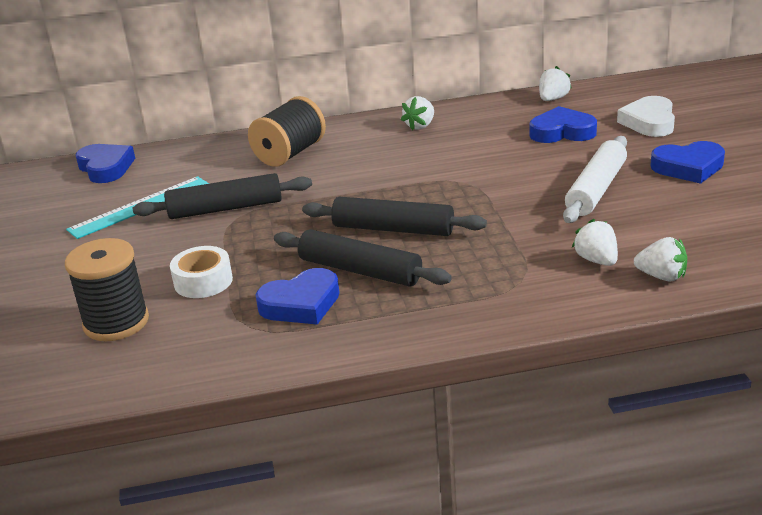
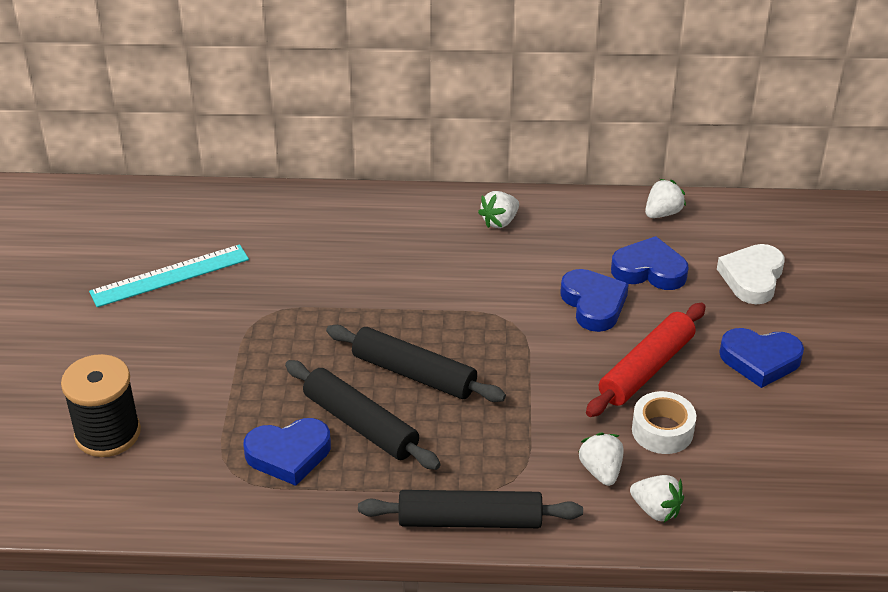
camera: 10 degrees right, 10 degrees up
blue heart [75,144,135,183] -> blue heart moved to [560,269,629,332]
black rolling pin [133,173,312,219] -> black rolling pin moved to [358,490,583,528]
white tape [170,246,233,298] -> white tape moved to [632,391,696,454]
black spool [248,96,326,167] -> none
white rolling pin [563,136,627,223] -> red rolling pin [586,303,706,417]

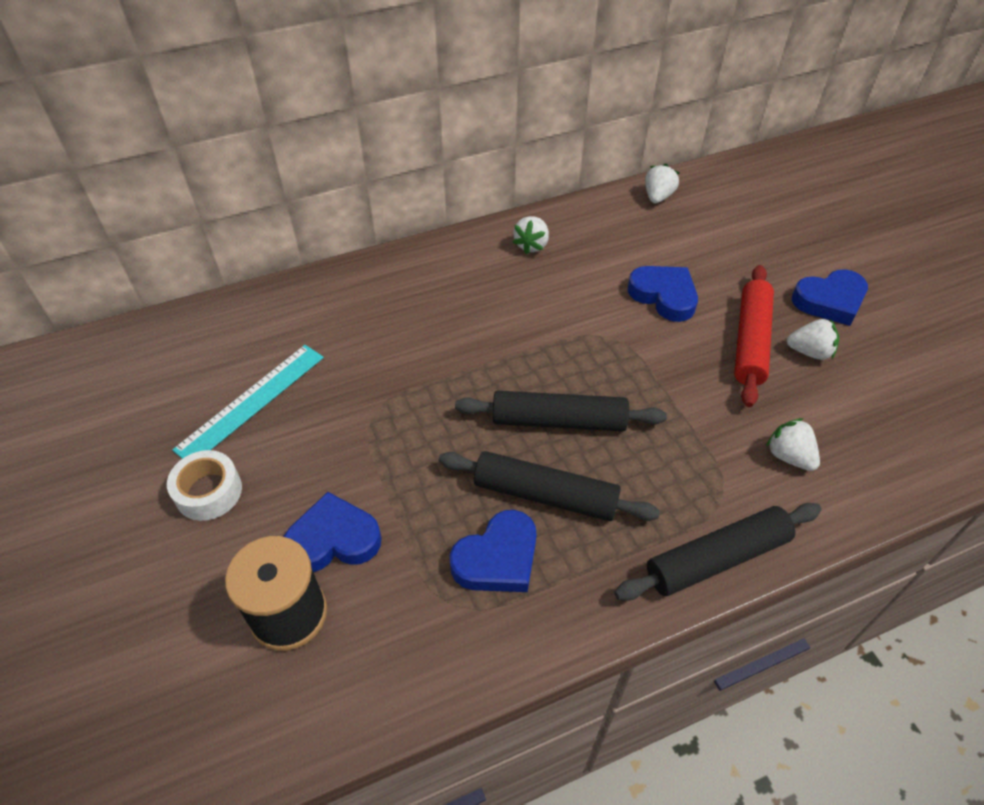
camera: 25 degrees left, 10 degrees up
blue heart [611,236,689,290] -> blue heart moved to [284,492,382,572]
white strawberry [630,475,684,522] -> white strawberry moved to [787,319,839,360]
white tape [632,391,696,454] -> white tape moved to [167,450,242,521]
white heart [717,244,784,304] -> none

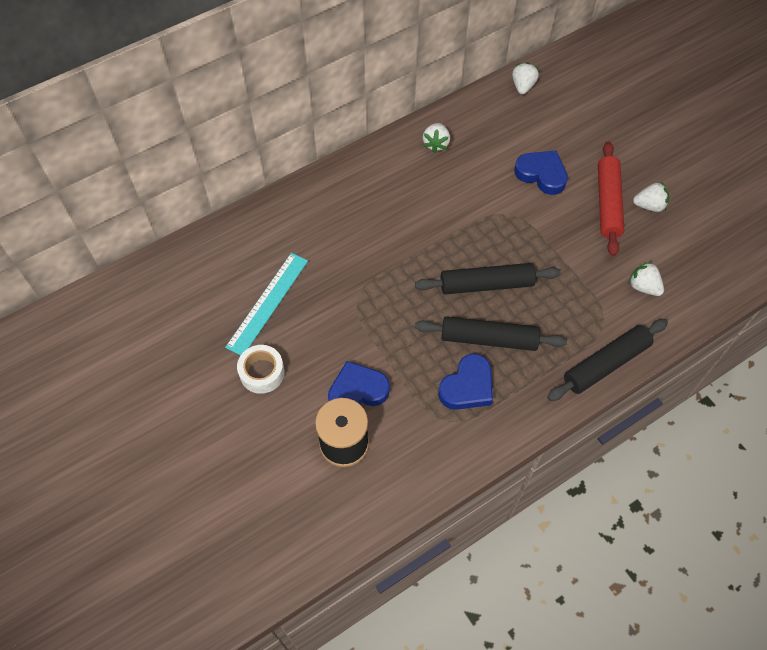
camera: 10 degrees left, 10 degrees up
blue heart [792,269,868,326] -> none

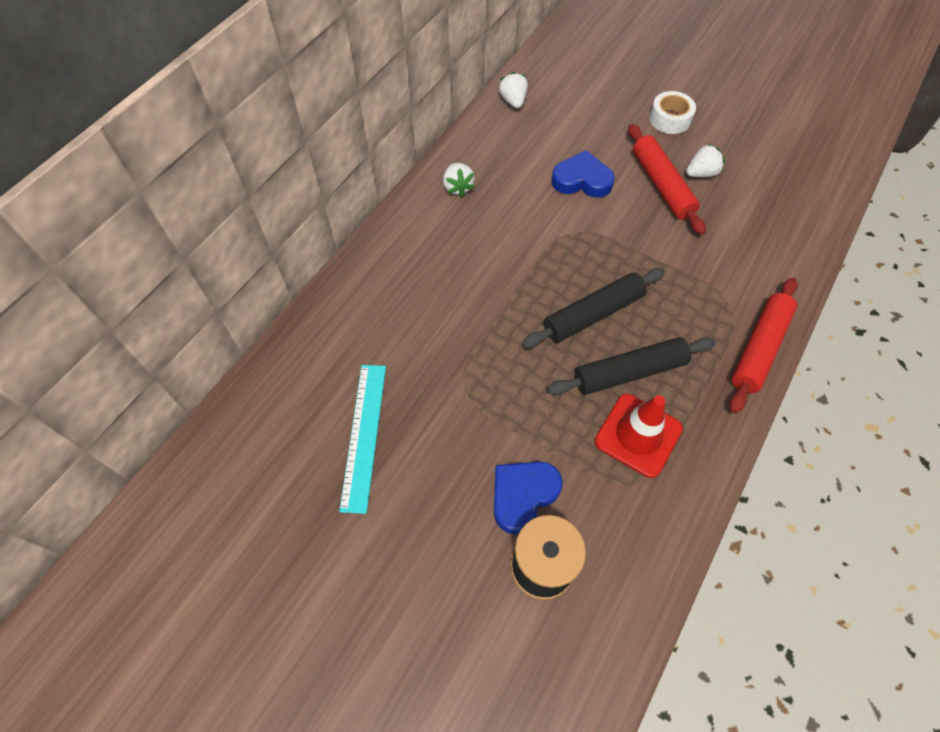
camera: 25 degrees left, 0 degrees up
white tape [237,345,285,394] -> white tape moved to [649,91,696,134]
blue heart [438,354,493,410] -> red traffic cone [595,394,683,478]
black rolling pin [547,319,668,401] -> red rolling pin [730,278,798,413]
white strawberry [628,261,664,296] -> none

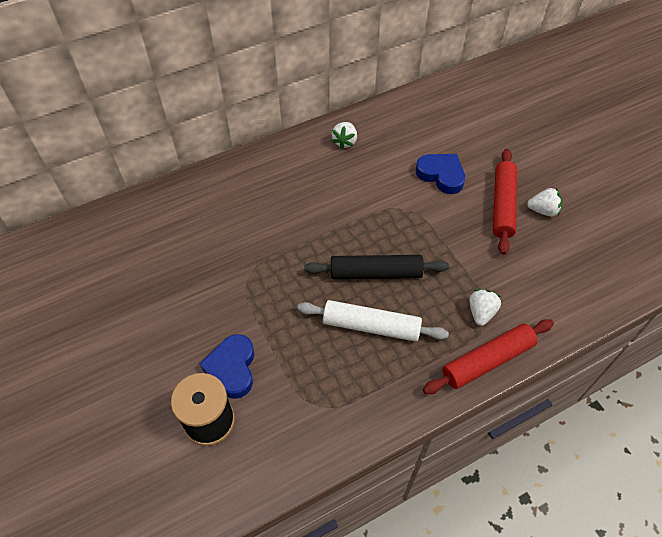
camera: 30 degrees right, 5 degrees down
turquoise ruler [339,365,386,514] -> none
blue heart [494,461,563,534] -> blue heart turned 75 degrees counterclockwise [200,334,254,399]
white strawberry [499,72,528,108] -> white strawberry moved to [469,289,501,326]
black rolling pin [547,337,716,395] -> white rolling pin [297,300,449,342]
red traffic cone [595,394,683,478] -> none
white tape [649,91,696,134] -> none

